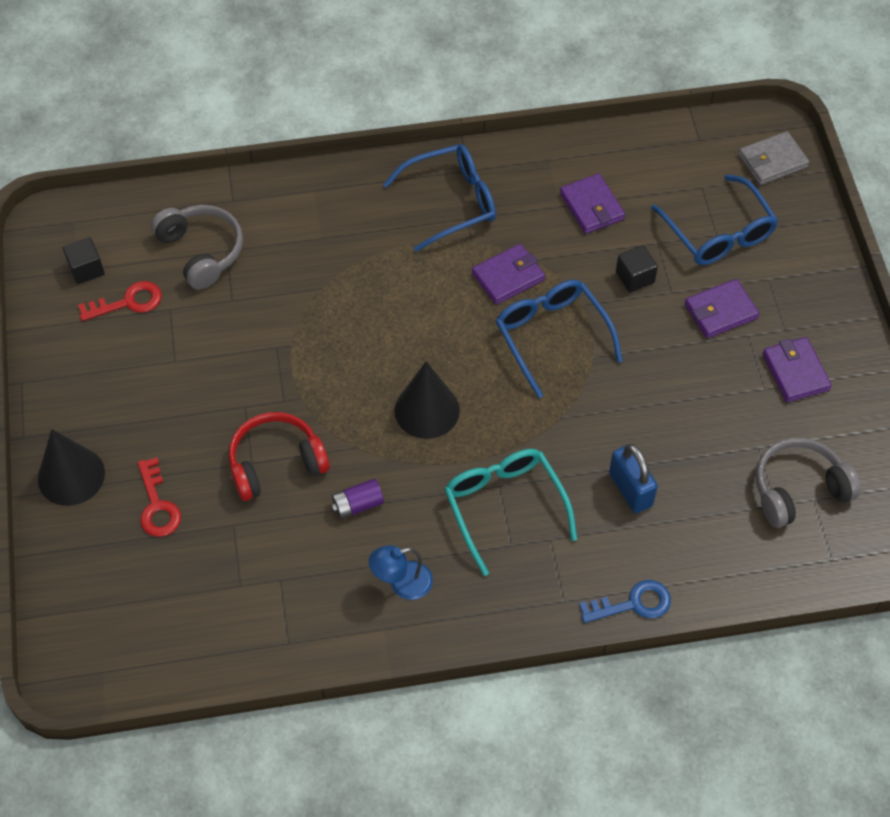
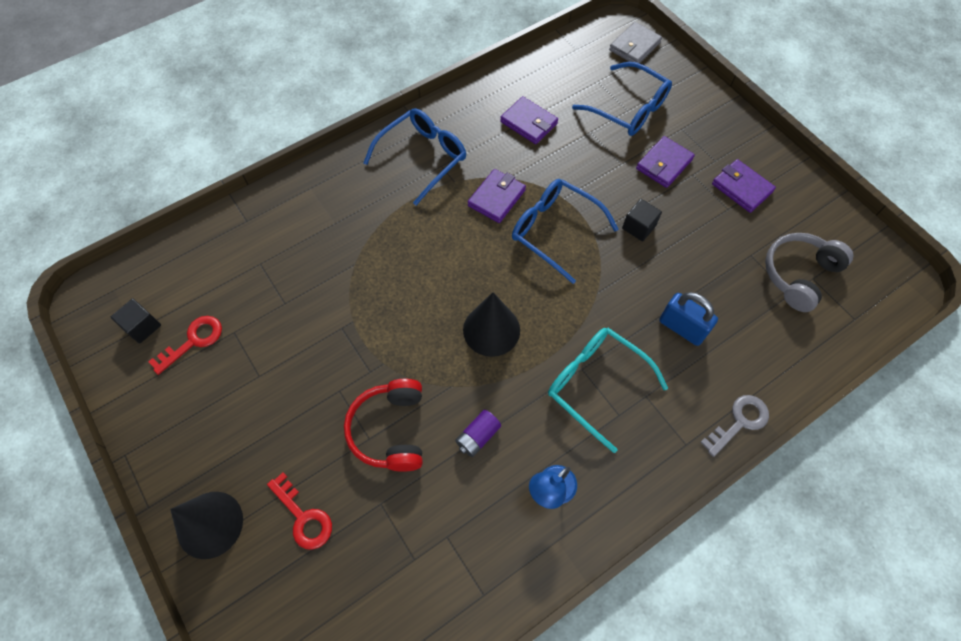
camera: 25 degrees left, 5 degrees up
grey headphones [151,205,243,289] -> none
red headphones [228,412,330,501] -> red headphones turned 45 degrees counterclockwise [344,379,423,472]
blue key [579,580,671,623] -> grey key [700,395,769,457]
black cube [616,245,658,293] -> black cube moved to [622,199,662,242]

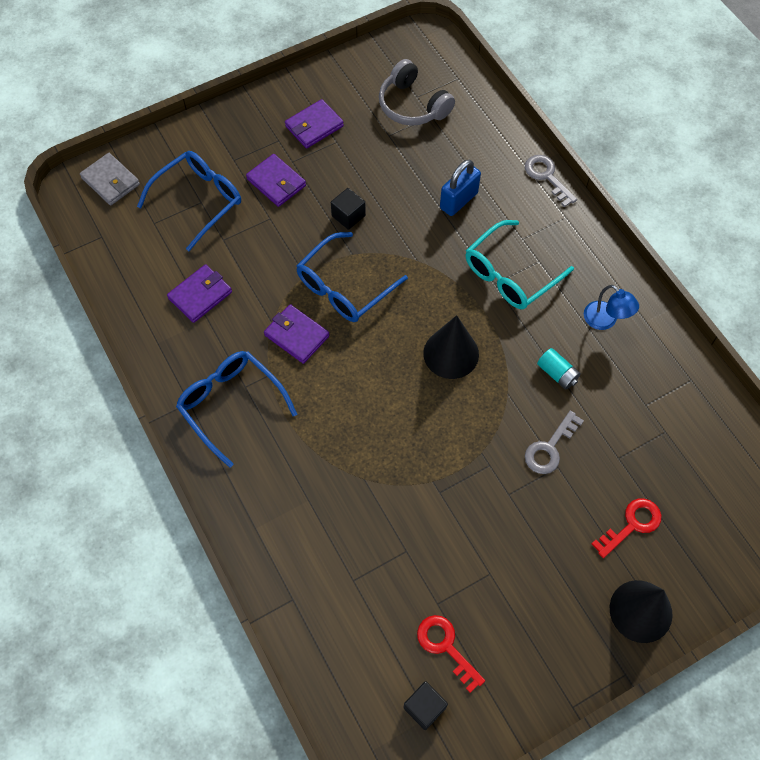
camera: 85 degrees left, 0 degrees up
red headphones [344,379,423,472] -> grey key [525,410,584,474]
purple battery [455,410,501,457] -> turquoise battery [537,348,581,389]

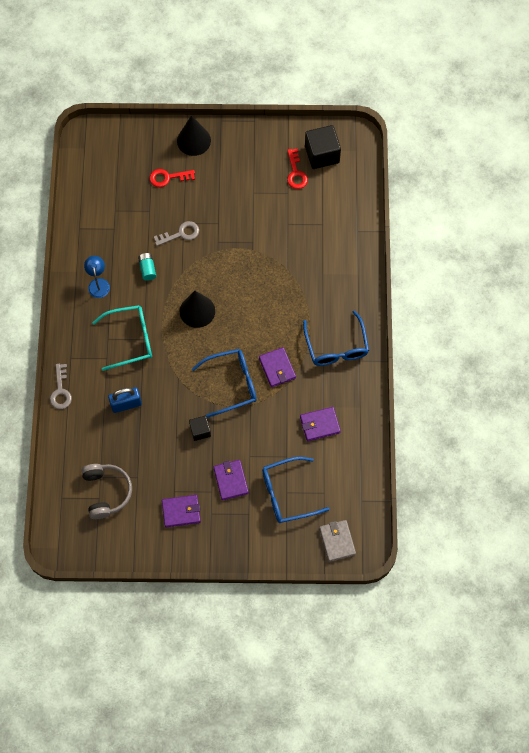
camera: 150 degrees left, 5 degrees up
black cube [403,681,448,730] -> black cube [305,125,341,169], size x1.76

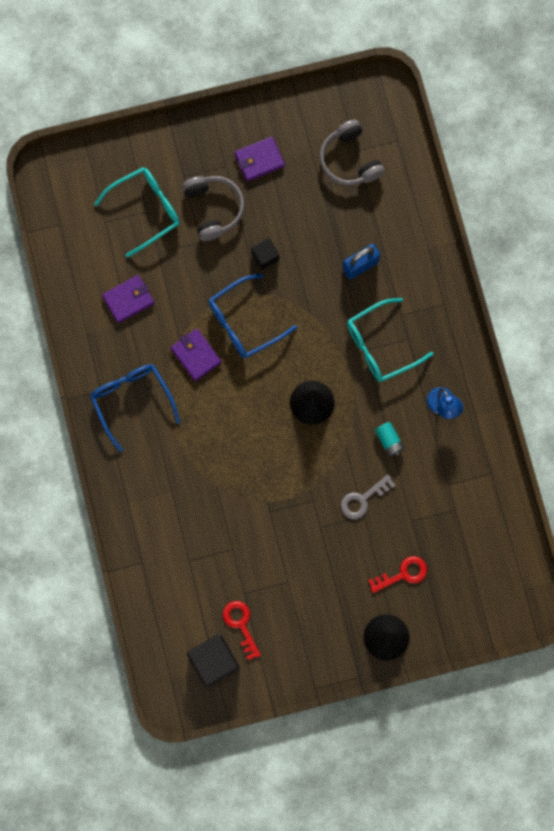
camera: 165 degrees right, 10 degrees up
grey key [50,364,72,409] -> none
purple wallet [213,460,249,500] -> grey headphones [182,176,245,241]
blue glasses [262,456,330,523] -> turquoise glasses [94,167,180,257]
grey wallet [319,520,356,562] -> none

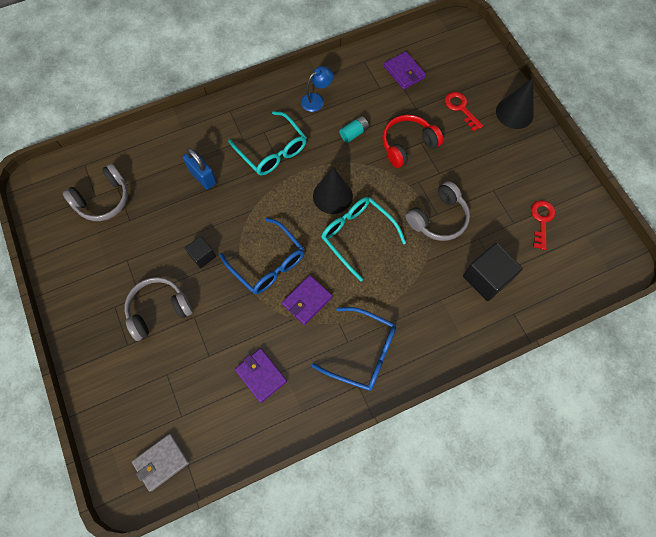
camera: 100 degrees left, 10 degrees down
blue glasses [90,364,180,452] -> blue glasses turned 120 degrees counterclockwise [312,307,396,391]
turquoise glasses [94,167,180,257] -> turquoise glasses moved to [321,197,406,281]
black cube [187,634,240,688] -> black cube moved to [463,243,523,301]
red key [223,601,261,660] -> red key turned 135 degrees clockwise [531,200,555,250]
purple wallet [235,137,285,181] -> purple wallet moved to [384,51,426,90]
grey key [341,474,396,519] -> red headphones [382,115,443,168]
none -> grey wallet [132,434,189,492]
none -> grey headphones [406,181,470,241]

